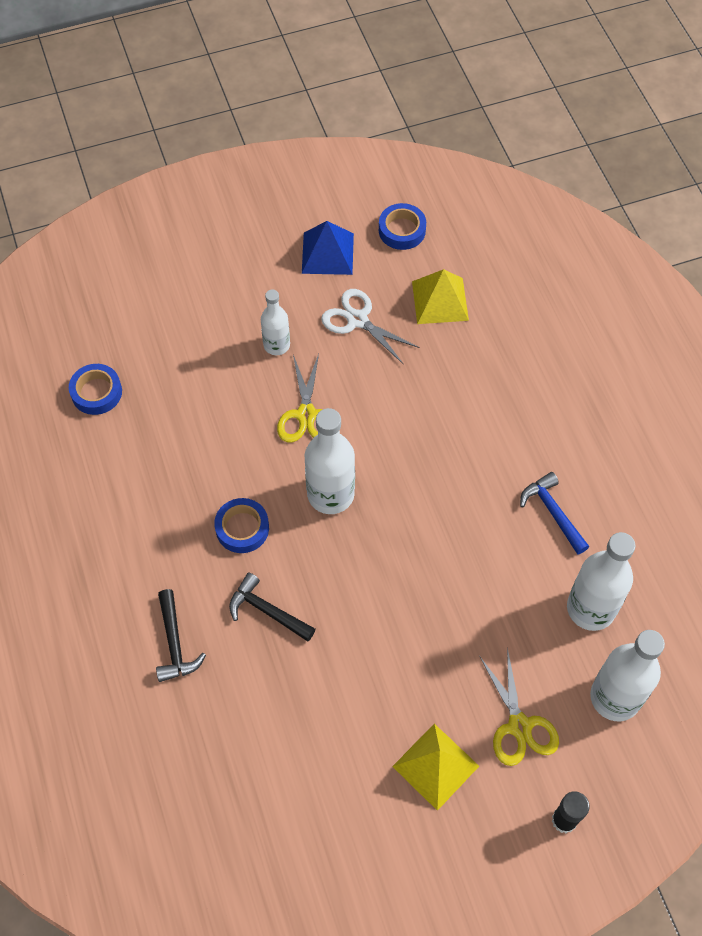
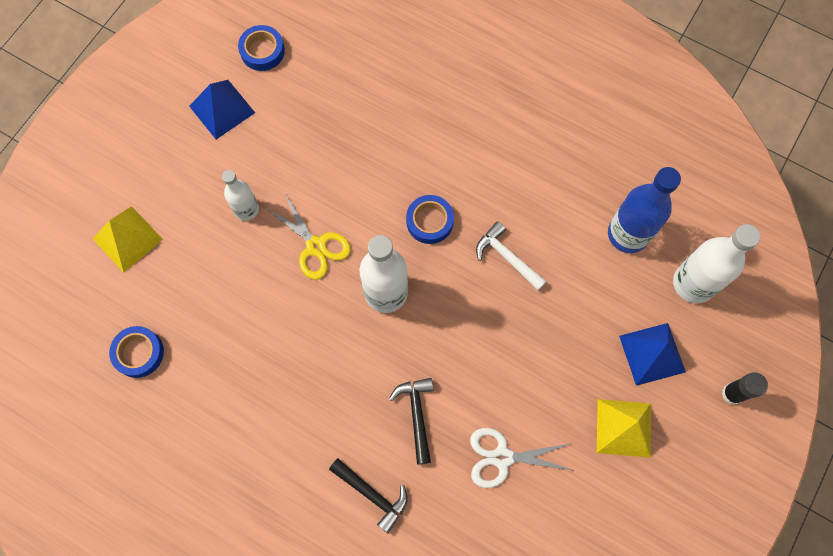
camera: 40 degrees left, 10 degrees up
blue tape [214,498,269,553] -> blue tape moved to [406,195,454,244]
black hammer [229,573,316,641] -> black hammer turned 90 degrees clockwise [389,378,433,465]
white scissors [321,289,420,365] -> white scissors moved to [470,428,576,488]
yellow pyramid [412,269,469,324] -> yellow pyramid moved to [93,206,163,273]
yellow scissors [480,648,559,766] -> blue pyramid [619,323,686,386]
blue hammer [520,472,589,555] -> none
white bottle [567,532,636,631] -> blue bottle [608,167,681,253]
none -> white hammer [476,221,547,291]

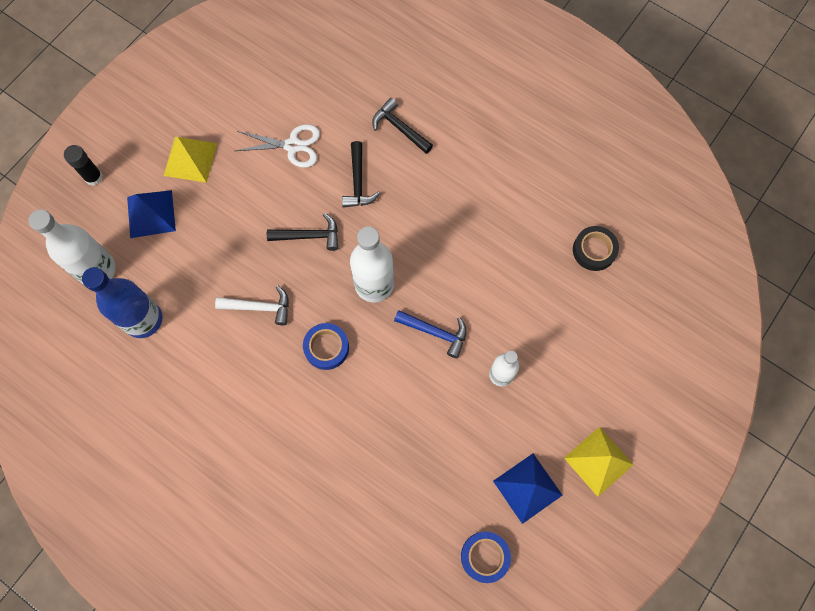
camera: 175 degrees left, 0 degrees up
yellow pyramid [93,206,163,273] -> yellow pyramid moved to [564,427,634,497]
blue tape [109,326,164,378] -> black tape [573,226,619,271]
yellow scissors [265,192,351,280] -> blue hammer [394,310,467,358]
white hammer [476,221,547,291] -> white hammer turned 45 degrees counterclockwise [215,286,289,325]
none -> black hammer [267,213,338,251]

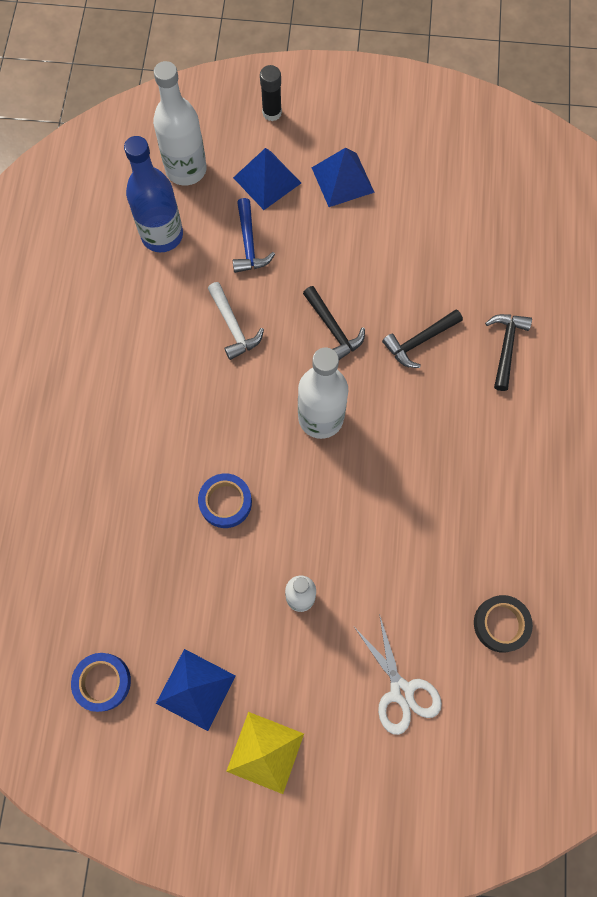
camera: 60 degrees right, 0 degrees up
yellow pyramid [164,137,217,183] -> blue pyramid [312,148,375,207]
white scissors [235,124,320,168] -> white scissors moved to [354,614,442,735]
blue tape [303,323,349,370] -> blue tape moved to [198,473,252,528]
blue hammer [394,310,467,358] -> blue hammer moved to [233,198,275,273]

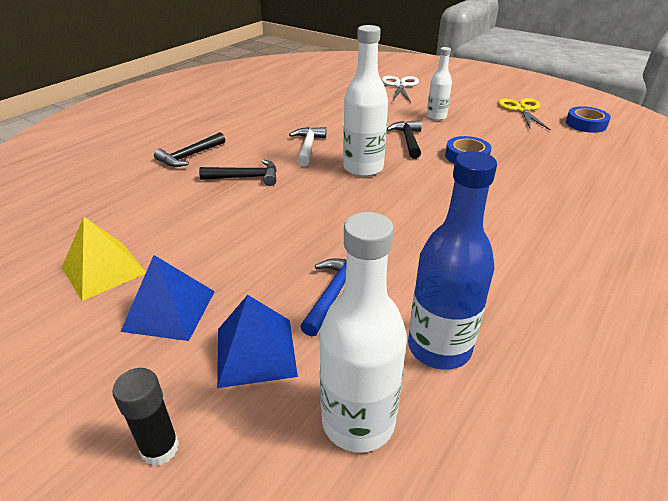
camera: 150 degrees left, 35 degrees down
blue pyramid [156,649,236,731] -> yellow scissors [498,98,551,131]
white hammer [208,282,264,360] -> white hammer moved to [289,127,327,166]
yellow pyramid [226,712,304,794] -> yellow pyramid moved to [62,217,146,301]
black hammer [303,286,365,360] -> black hammer moved to [387,120,422,159]
black tape [474,595,533,652] -> none

